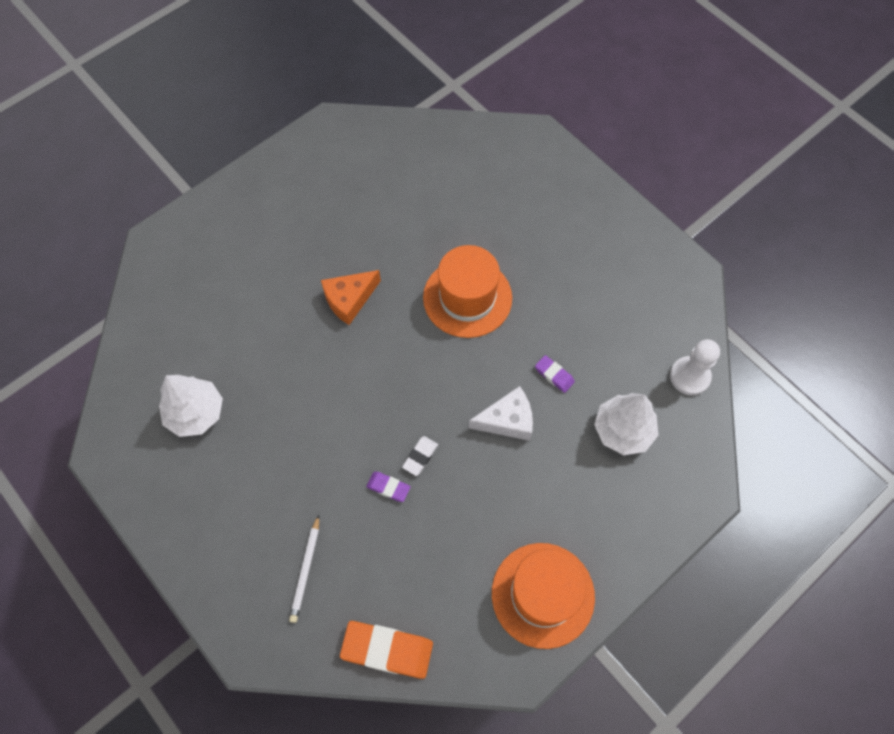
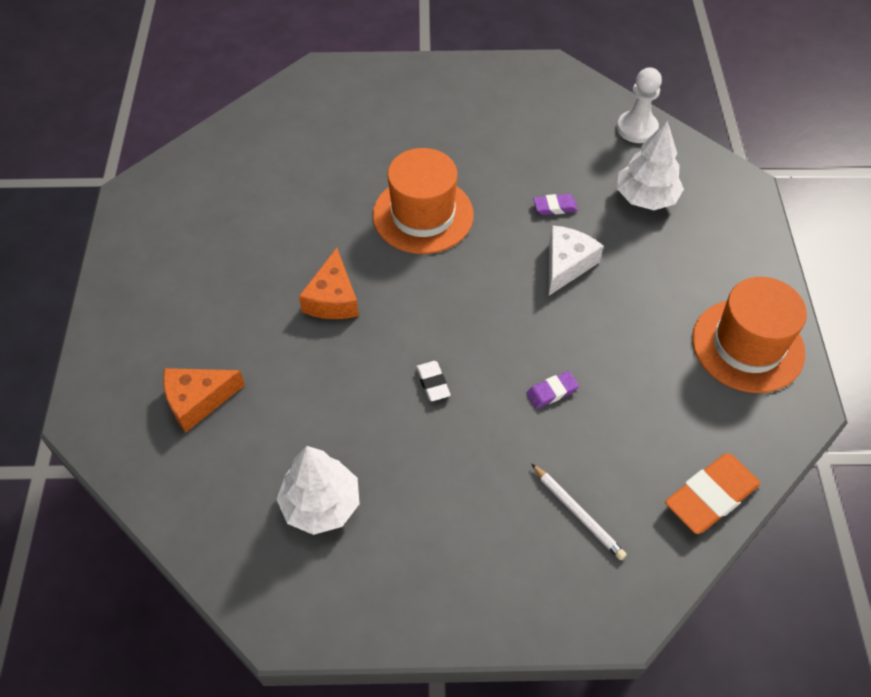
camera: 50 degrees left, 10 degrees down
white eraser [402,436,438,476] -> white eraser moved to [416,361,451,401]
none -> orange cheese [163,368,245,432]

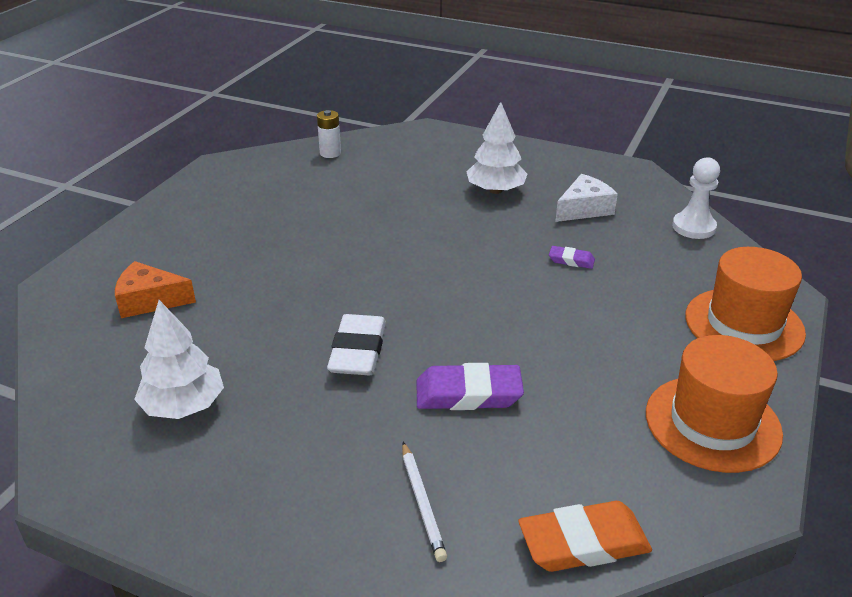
camera: 25 degrees right, 20 degrees down
orange cheese [299,248,359,319] -> none
orange hat [373,148,474,254] -> orange hat moved to [685,247,806,361]
white eraser [416,361,451,401] -> white eraser [327,314,386,375], size x1.91
purple eraser [526,371,579,409] -> purple eraser [417,363,524,410], size x1.91
white cheese [549,225,603,296] -> white cheese moved to [555,174,618,222]
white tree [617,120,684,210] -> white tree moved to [466,102,527,194]
none -> white battery [317,110,341,158]

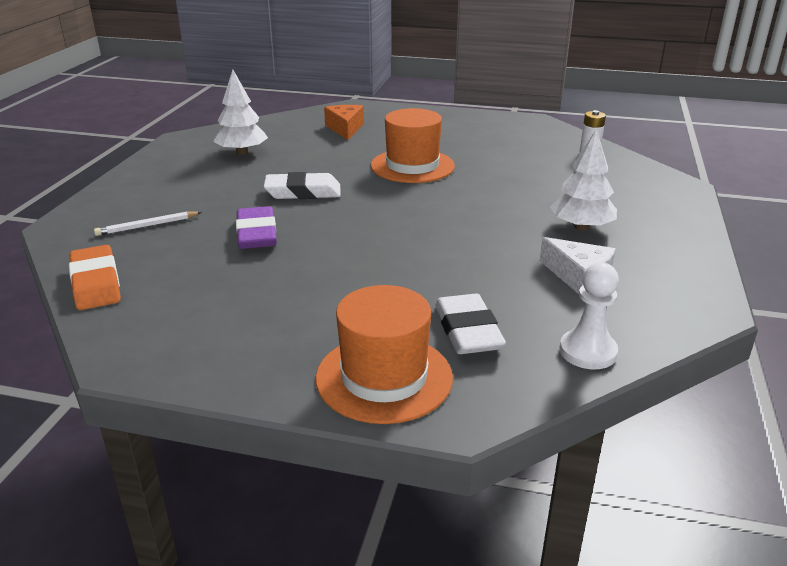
camera: 80 degrees right, 5 degrees down
purple eraser [549,246,595,269] -> none
orange hat [646,335,783,473] -> orange hat moved to [371,108,455,183]
none -> white eraser [435,294,506,354]

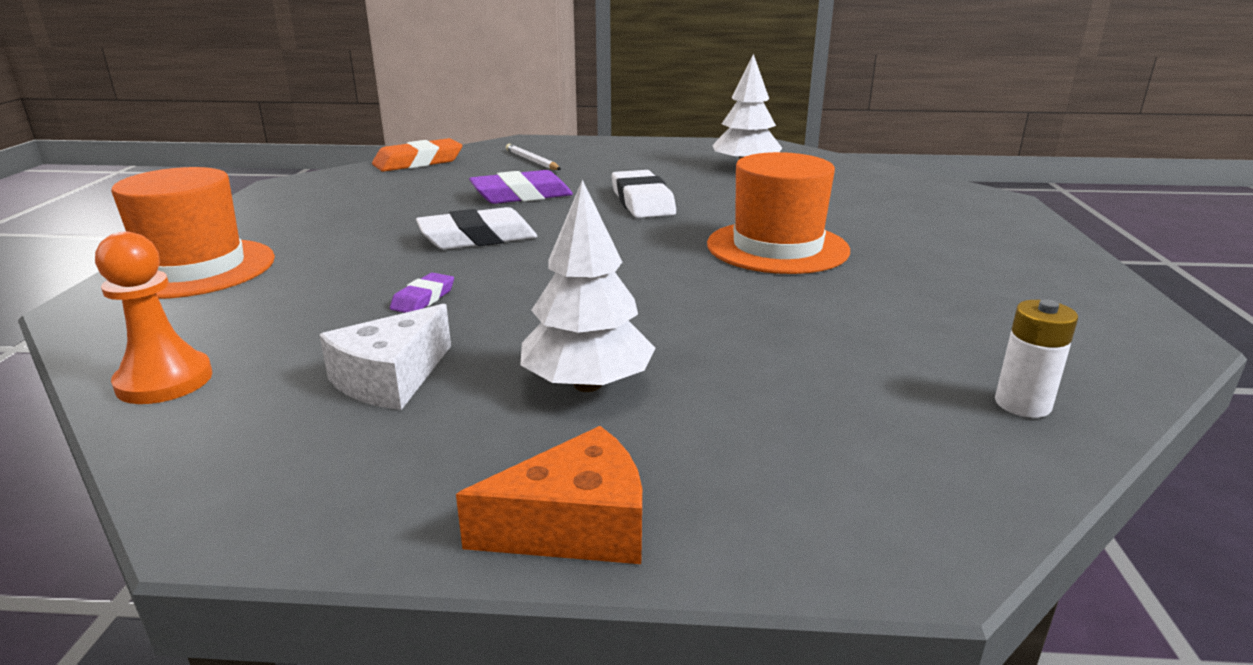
camera: 80 degrees right, 5 degrees down
orange cheese [324,105,364,140] -> orange cheese moved to [456,426,642,564]
white eraser [435,294,506,354] -> white eraser moved to [416,207,537,250]
white pawn [560,262,619,370] -> orange pawn [95,231,213,404]
none -> purple eraser [390,273,454,313]

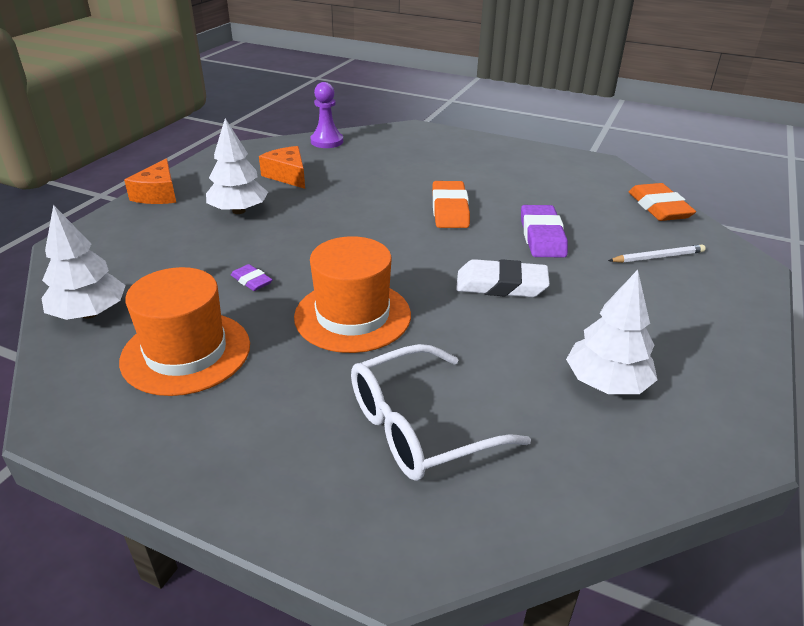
camera: 110 degrees right, 10 degrees up
orange pawn [95,231,213,404] -> purple pawn [310,82,343,148]
orange hat [111,167,275,299] -> orange hat moved to [119,267,250,396]
white cheese [319,304,451,410] -> orange cheese [259,146,305,189]
purple eraser [390,273,454,313] -> purple eraser moved to [231,264,273,291]
white eraser [416,207,537,250] -> orange eraser [432,181,470,228]
white battery [995,299,1078,418] -> white tree [42,205,126,320]
none -> white glasses [351,344,531,481]

